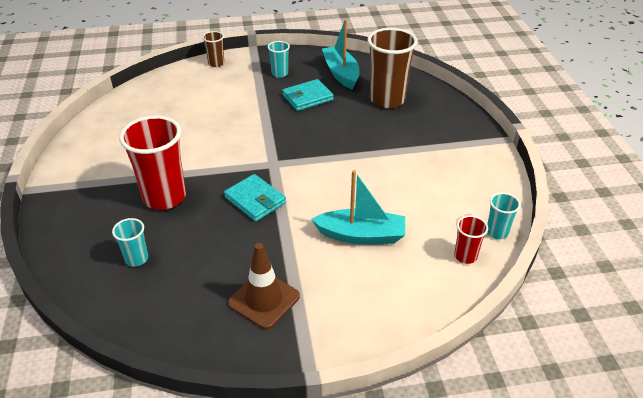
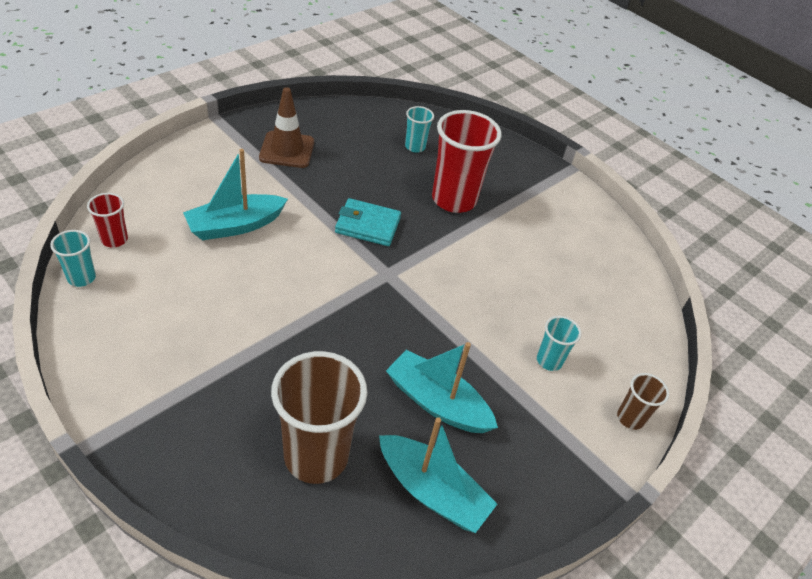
camera: 140 degrees right, 5 degrees up
turquoise cup [268,41,290,78] -> turquoise cup moved to [537,316,582,371]
turquoise wallet [282,79,334,111] -> turquoise boat [386,342,498,433]

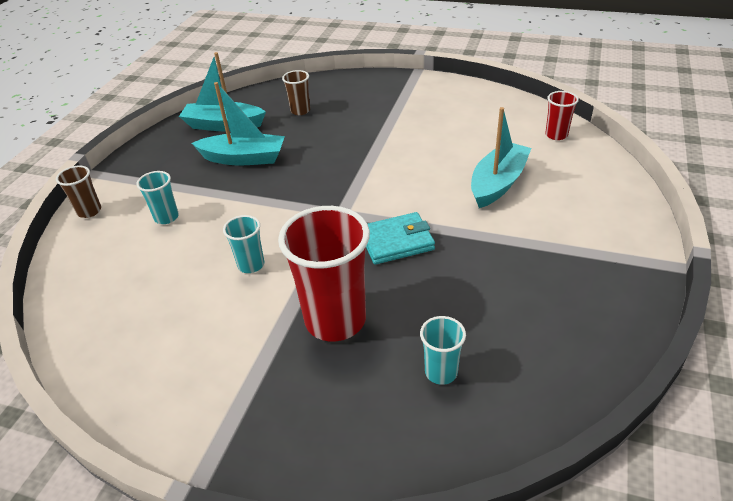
camera: 160 degrees right, 5 degrees down
turquoise cup [50,230,96,287] -> turquoise cup moved to [223,215,264,273]
brown traffic cone [259,87,314,168] -> none
brown cup [271,351,368,484] -> brown cup [282,70,310,115], size x0.49

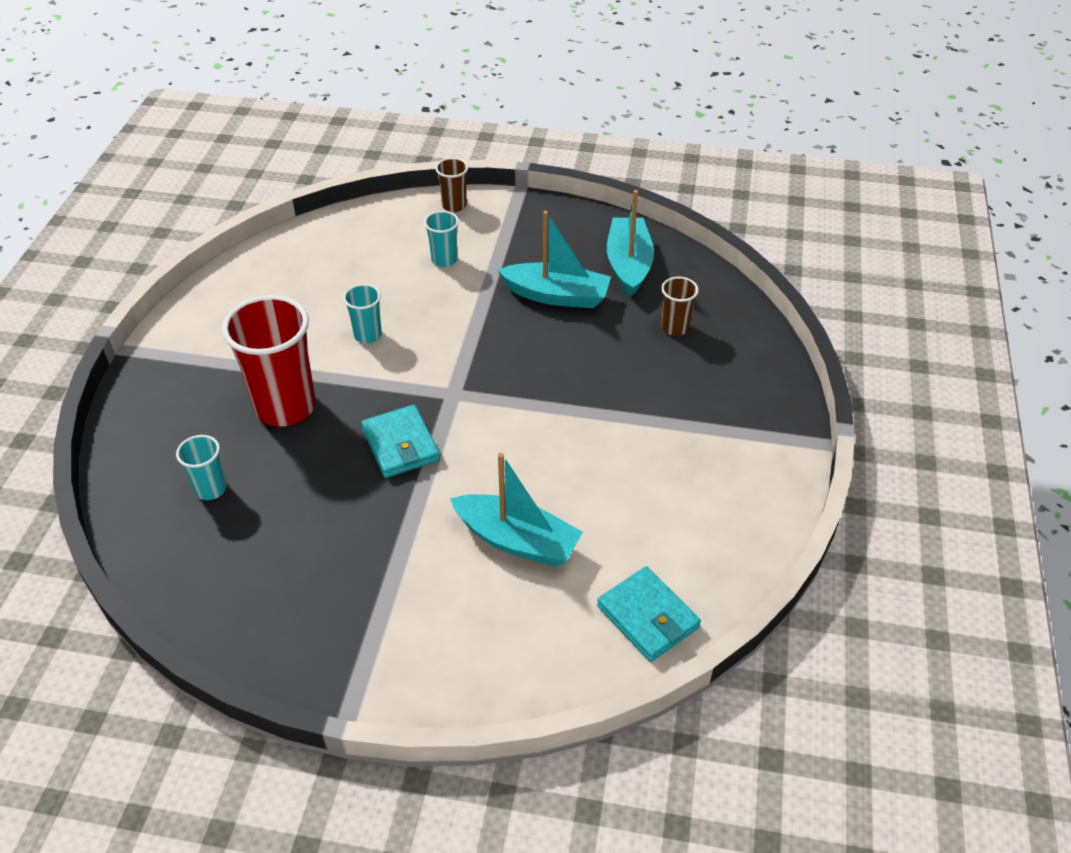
camera: 80 degrees right, 5 degrees up
turquoise boat [192,82,285,165] -> turquoise boat turned 75 degrees counterclockwise [498,211,611,308]
red cup [545,91,579,140] -> turquoise wallet [597,566,701,662]

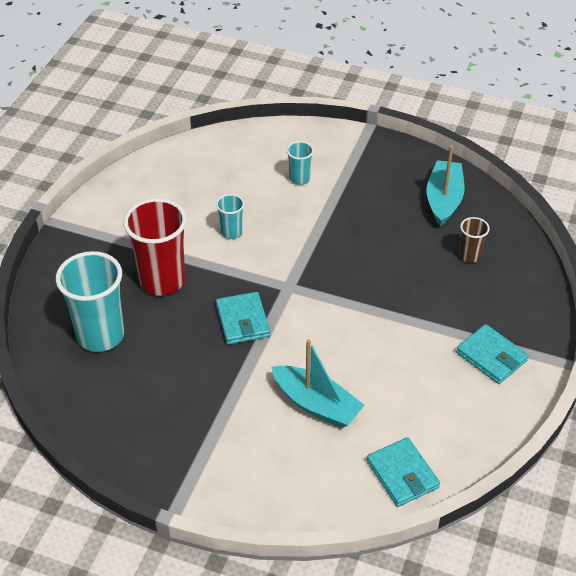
camera: 10 degrees right, 0 degrees up
turquoise cup [176,435,227,500] -> turquoise cup [56,251,124,352], size x2.05
brown cup [435,158,468,212] -> none
turquoise boat [498,211,611,308] -> none
none -> turquoise wallet [456,324,529,384]

